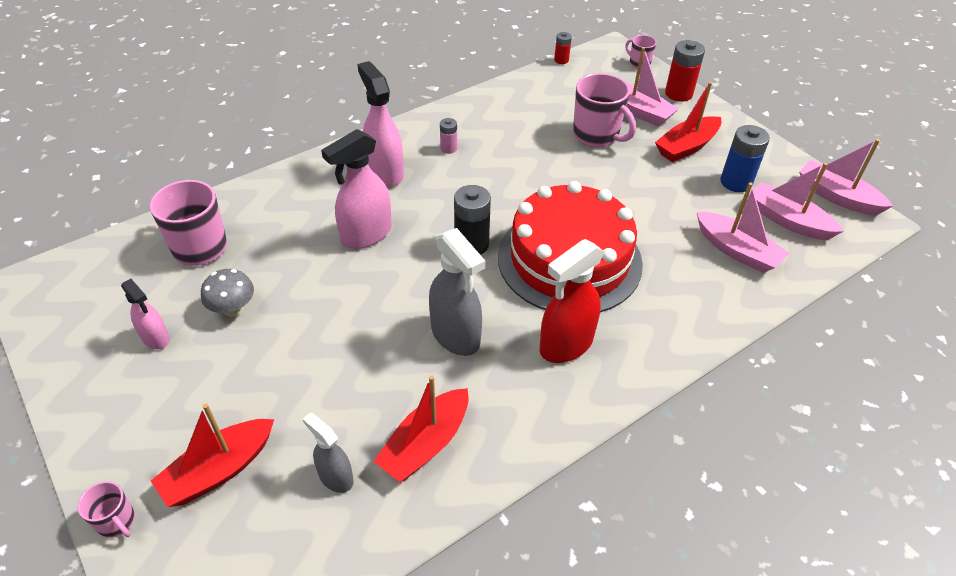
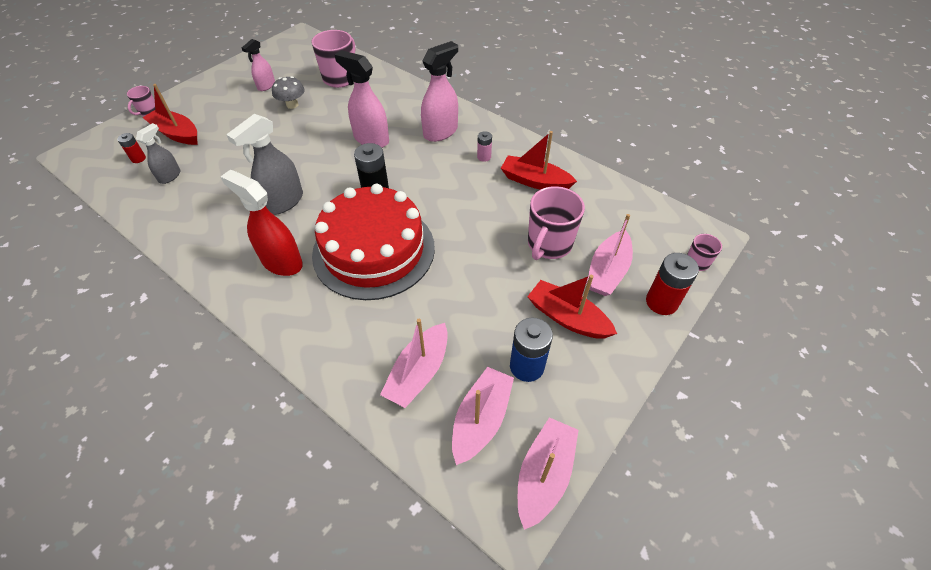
camera: 75 degrees right, 5 degrees up
red boat [373,375,468,482] -> red boat moved to [501,131,577,189]
red battery [554,32,572,64] -> red battery moved to [117,133,146,163]

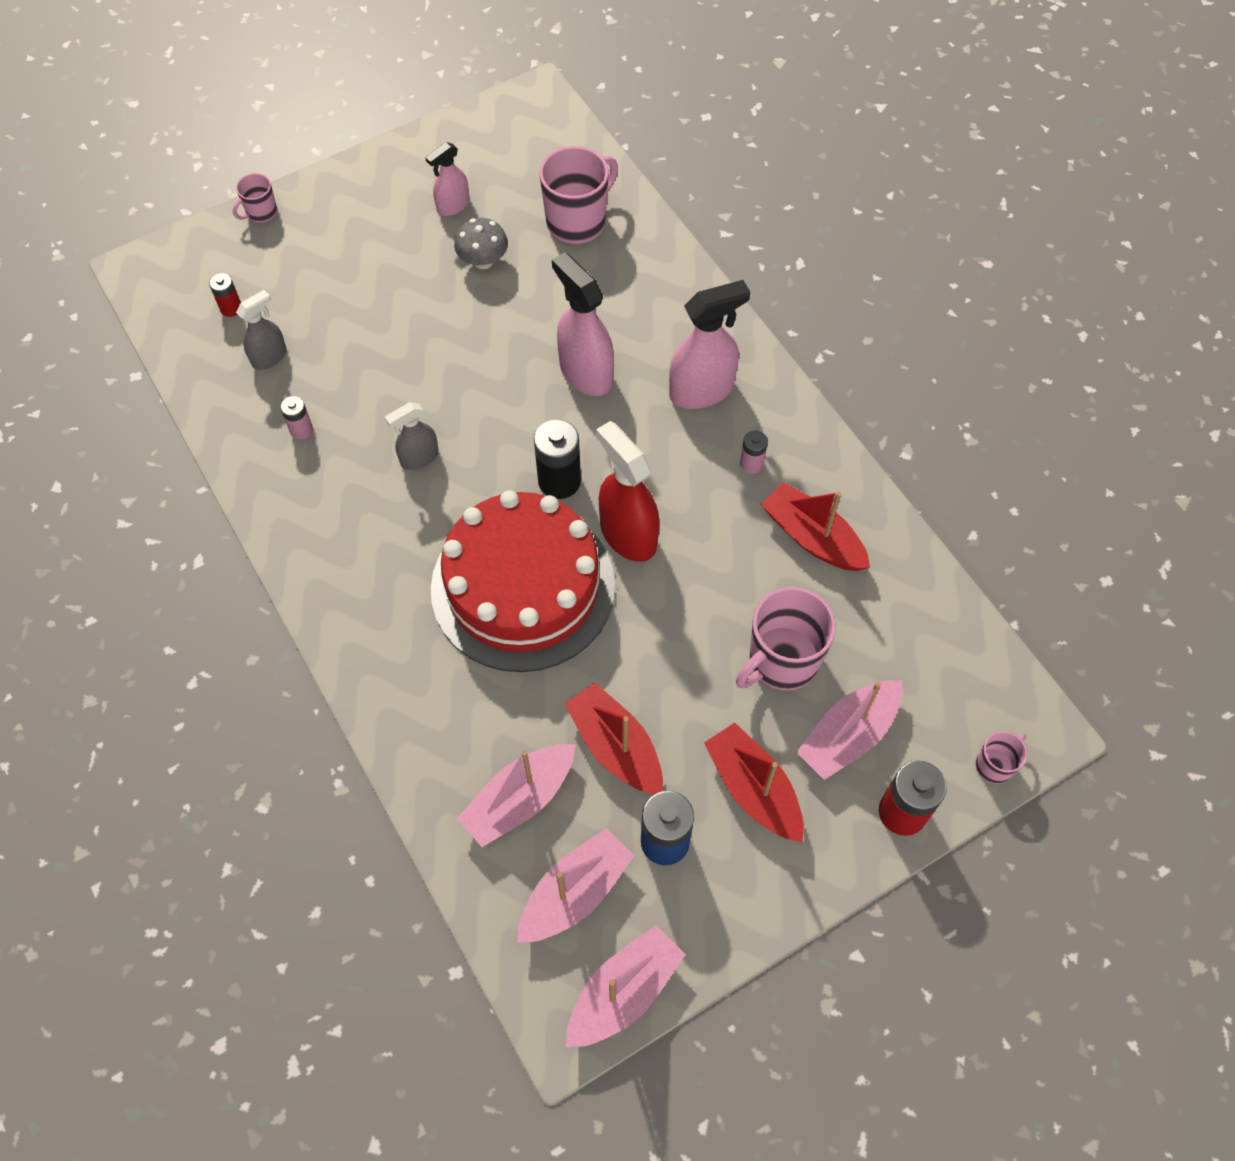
camera: 20 degrees right, 10 degrees up
red boat [142,84,198,145] -> red boat moved to [564,682,663,794]
red spray bottle [220,170,303,276] -> red spray bottle moved to [596,421,660,562]
grey spray bottle [226,114,303,215] -> grey spray bottle [385,402,439,470], size x0.59
none -> pink battery [280,396,313,439]

